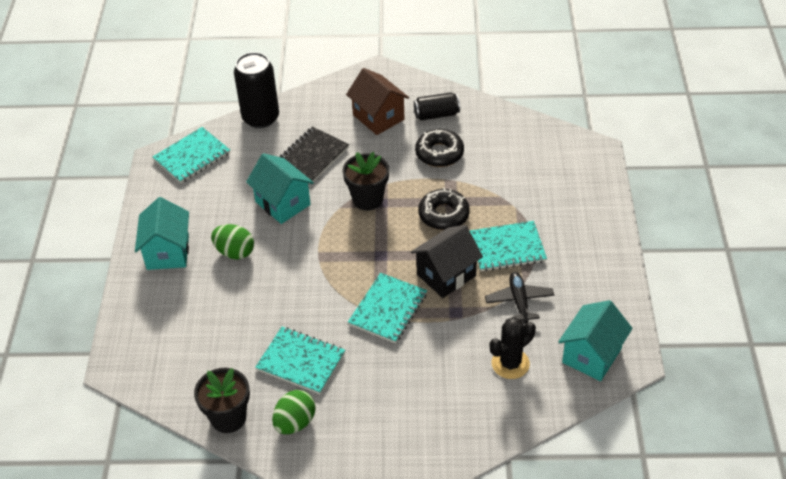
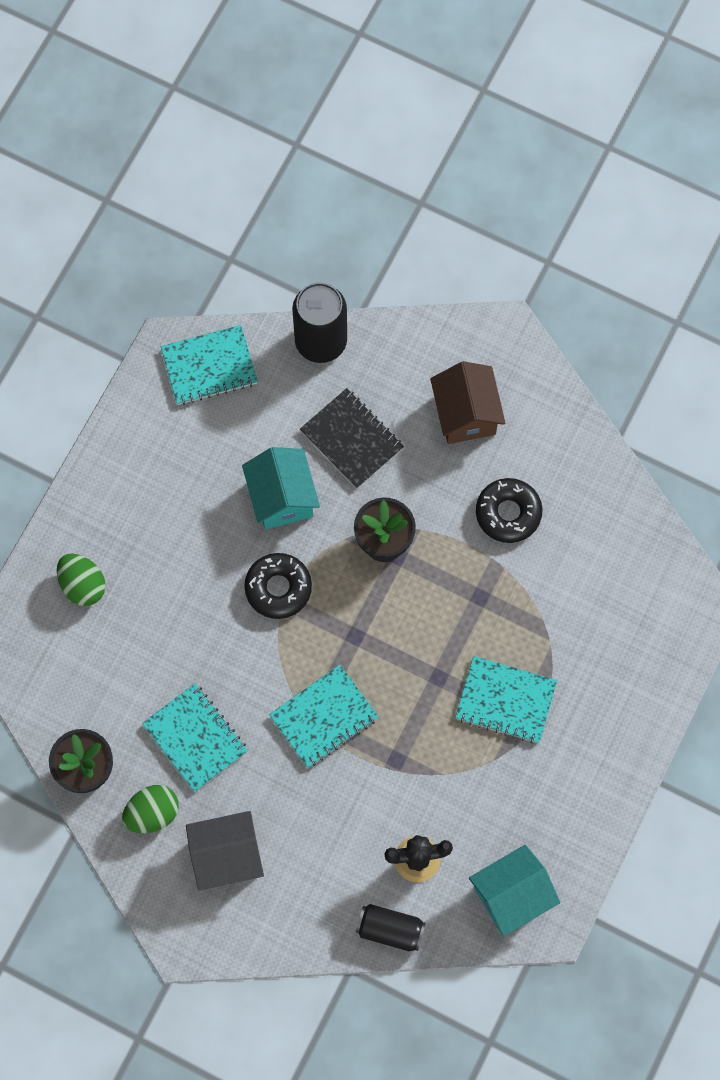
camera: 25 degrees right, 25 degrees up
turquoise house [135,197,189,270] -> none
green egg [211,224,254,260] -> green egg moved to [57,553,106,606]
black notebook [280,126,349,182] -> black notebook turned 75 degrees clockwise [300,388,404,489]
black house [411,225,483,298] -> black house moved to [186,811,264,890]
black can [414,92,460,120] -> black can moved to [356,904,426,951]
black donut [418,188,470,230] -> black donut moved to [244,553,312,619]
black plane [485,272,554,324] -> none

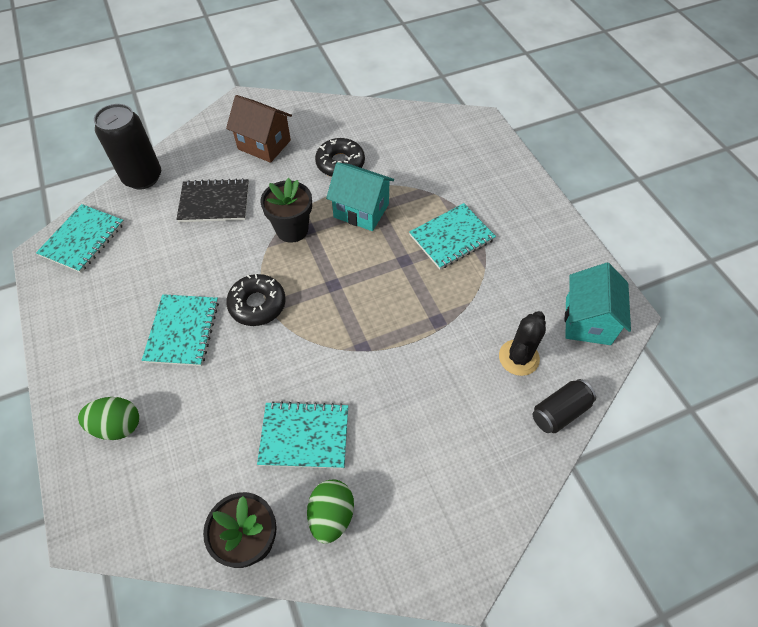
camera: 50 degrees left, 15 degrees down
black house [186,811,264,890] -> none
turquoise house [242,447,320,529] -> turquoise house moved to [326,162,394,231]
turquoise notebook [269,665,379,768] -> turquoise notebook moved to [142,294,219,366]

